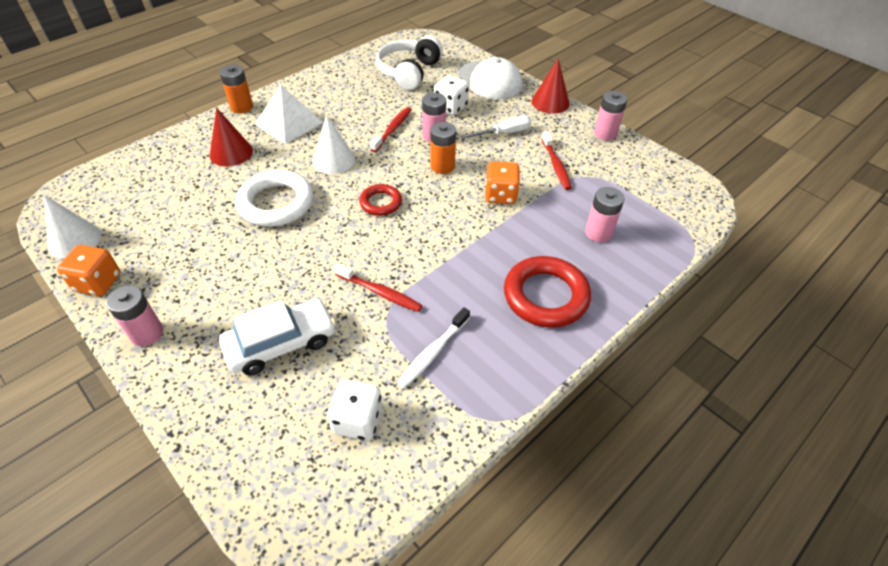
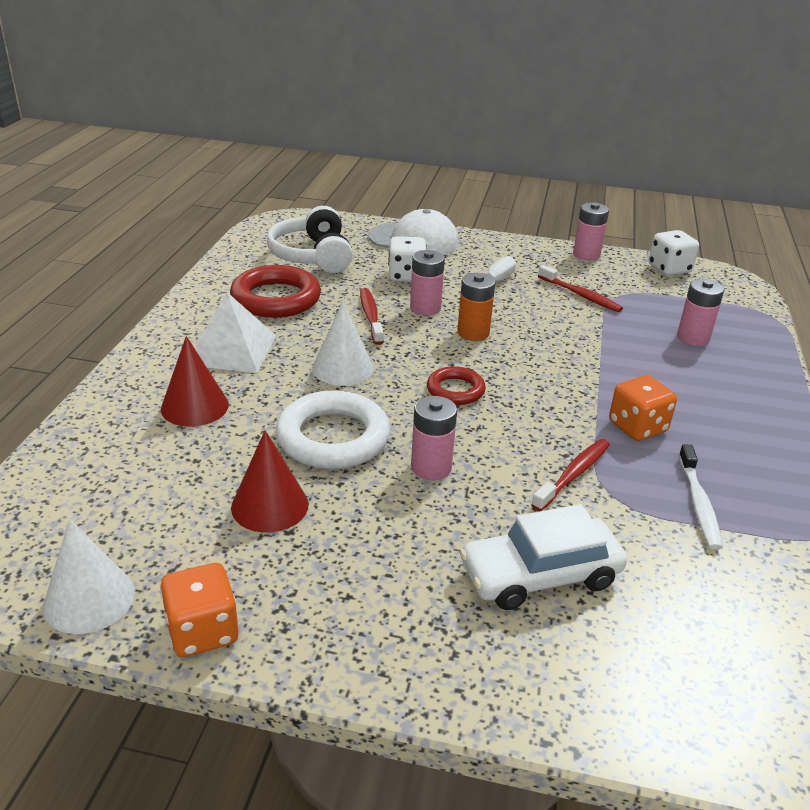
camera: 35 degrees left, 15 degrees down
pink battery [106,285,163,346] -> pink battery moved to [411,396,457,480]
orange battery [219,65,253,114] -> none
white car [219,298,336,375] -> white car turned 135 degrees counterclockwise [460,504,627,610]
white dice [327,379,382,441] -> white dice moved to [649,230,699,276]
red toothbrush [334,263,422,312] -> red toothbrush turned 45 degrees counterclockwise [531,439,610,511]
orange dice [485,161,520,204] -> orange dice moved to [609,375,677,441]
red ring [504,256,591,327] -> red ring moved to [230,265,321,318]
red cone [532,59,570,114] -> red cone moved to [231,430,309,533]

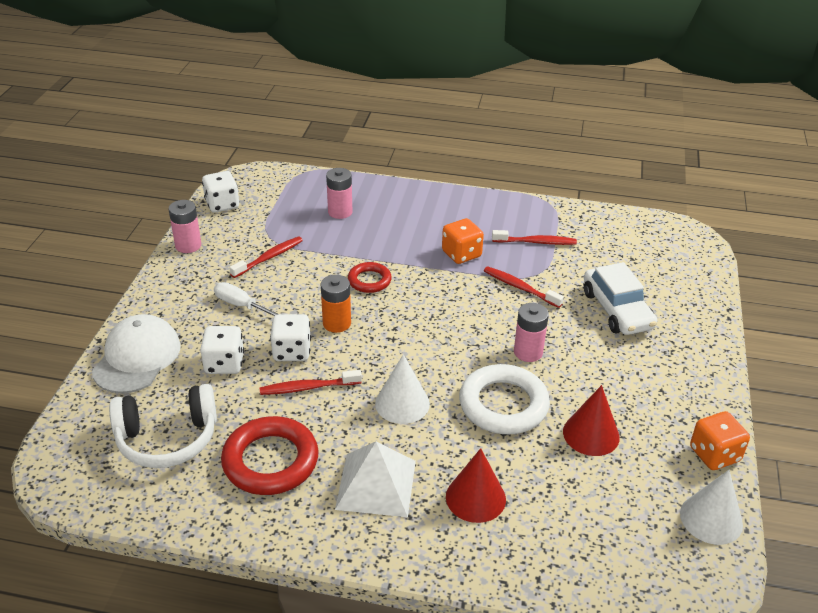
camera: 90 degrees left, 5 degrees up
pink battery [410,250,445,315] -> white dice [270,314,311,361]
red ring [427,366,486,405] -> red ring moved to [348,262,392,293]
white toothbrush [679,444,722,550] -> red toothbrush [492,230,577,245]

